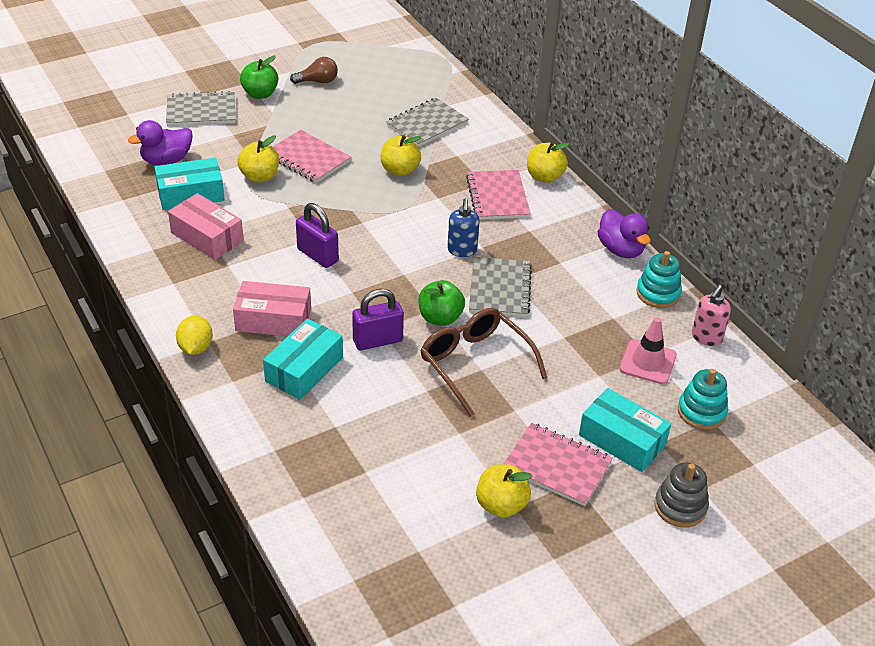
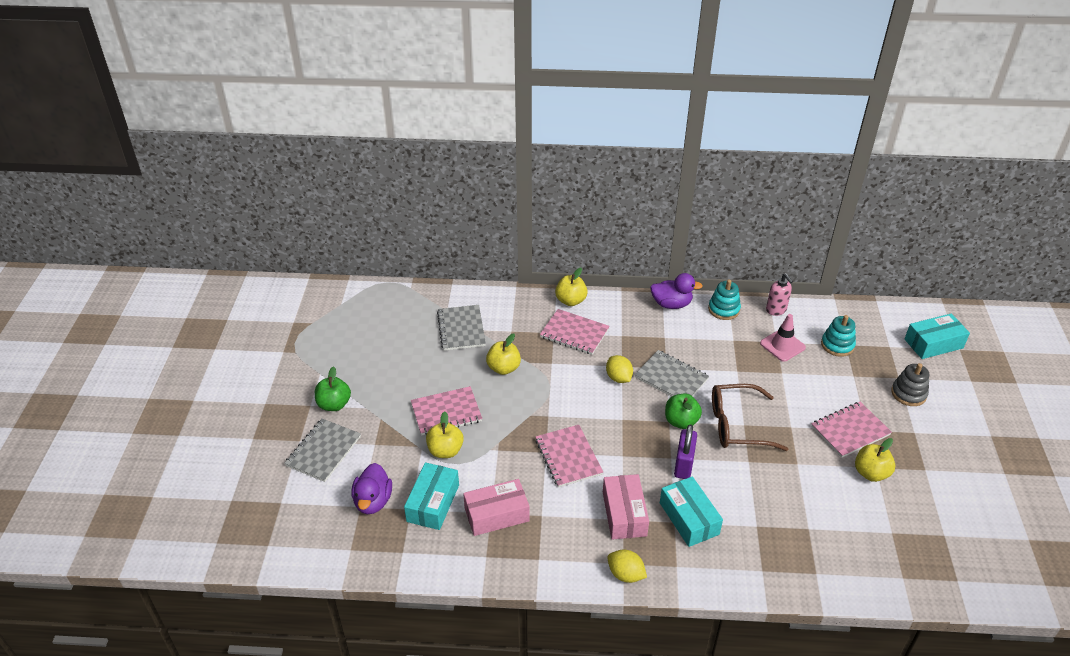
camera: 55 degrees left, 0 degrees up
pink box [233,281,311,336] -> pink box turned 45 degrees counterclockwise [603,474,649,540]
brown light bulb [290,57,338,84] -> none
purple padlock [296,203,339,268] -> pink notebook [535,425,603,487]
blue soap dispenser [447,198,480,257] -> yellow lemon [606,355,633,383]
turquoise box [579,388,671,472] -> turquoise box moved to [905,313,970,359]

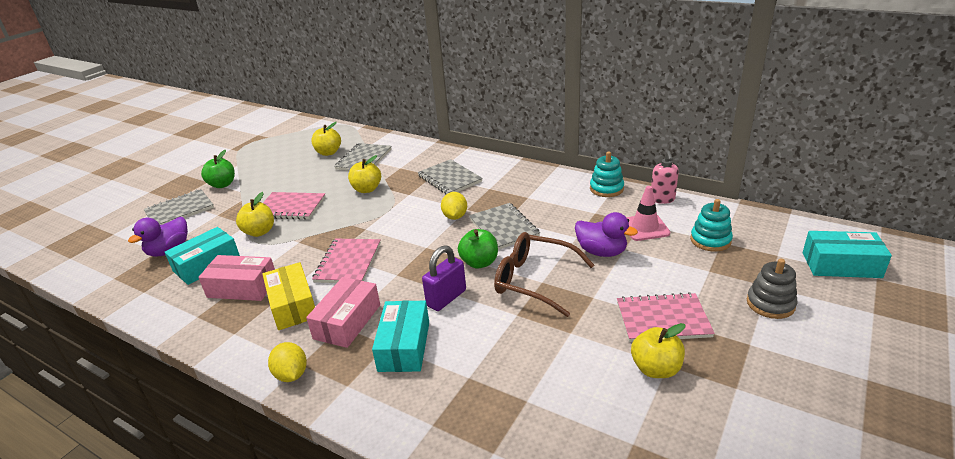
camera: 30 degrees right, 10 degrees down
pink notebook [540,309,610,355] -> grey notebook [418,159,483,194]
yellow apple [555,268,588,306] -> yellow apple moved to [311,122,341,156]
purple duck [650,273,703,309] -> purple duck moved to [575,212,638,257]
none -> yellow box [262,262,315,330]

